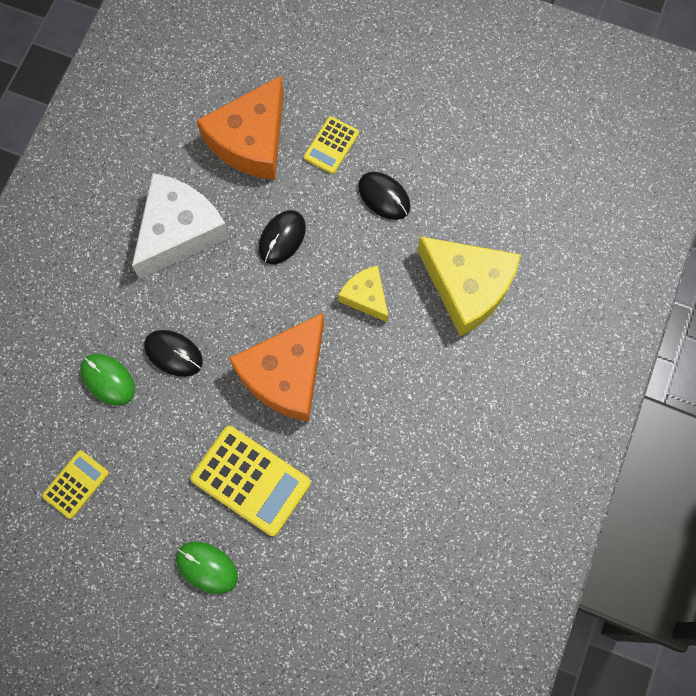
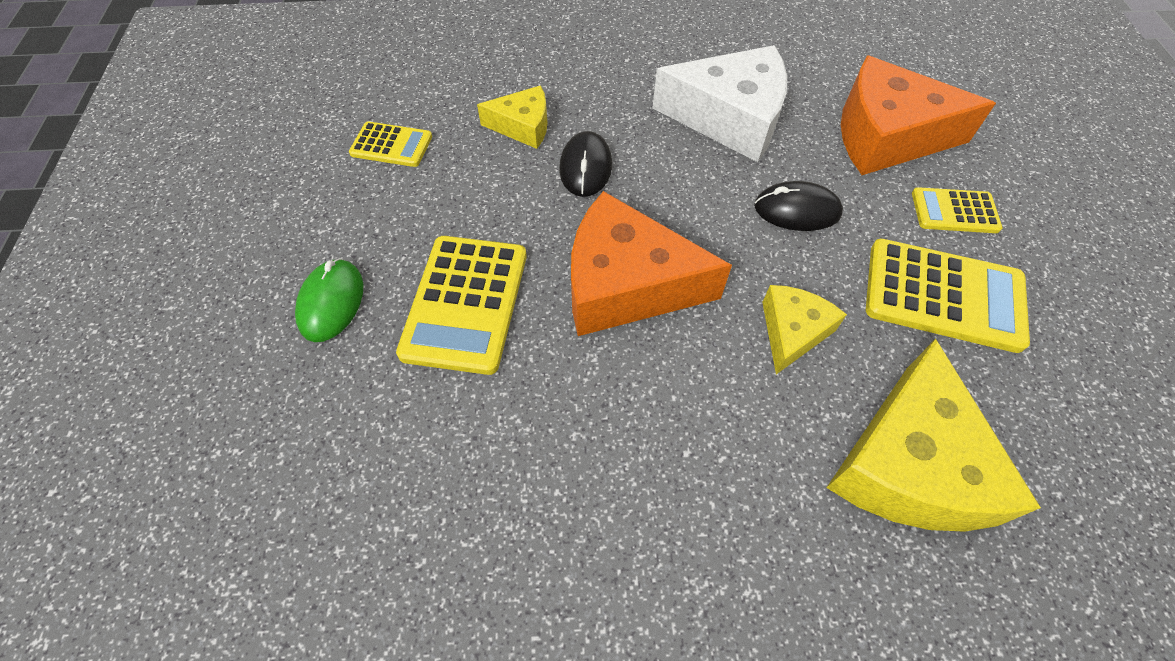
camera: 65 degrees right, 15 degrees down
green mouse [80,354,135,406] -> yellow cheese [477,85,547,149]
black mouse [358,172,411,220] -> yellow calculator [866,239,1030,353]

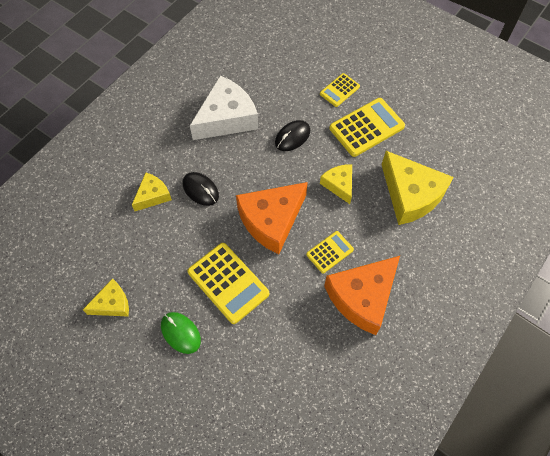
camera: 50 degrees left, 5 degrees up
yellow calculator [349,121,432,167] -> yellow calculator moved to [306,231,354,273]
orange cheese [841,56,996,175] -> orange cheese moved to [324,256,400,335]
none -> yellow cheese [83,278,129,317]

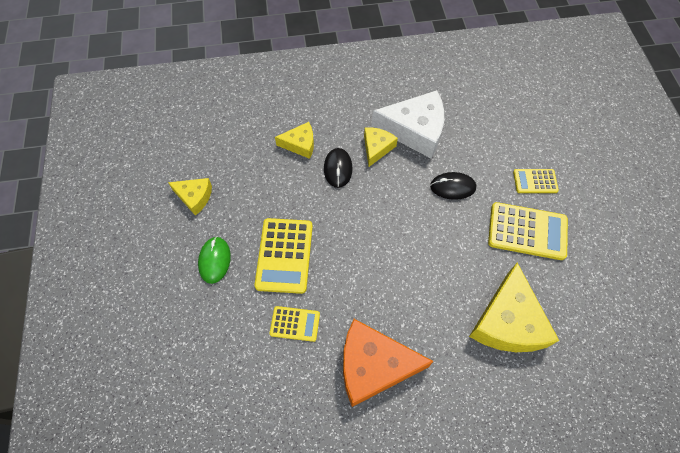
camera: 45 degrees right, 0 degrees up
orange cheese [236,182,308,254] -> none
yellow calculator [306,231,354,273] -> yellow calculator moved to [270,306,320,342]
yellow cheese [320,164,352,204] -> yellow cheese moved to [364,127,398,167]

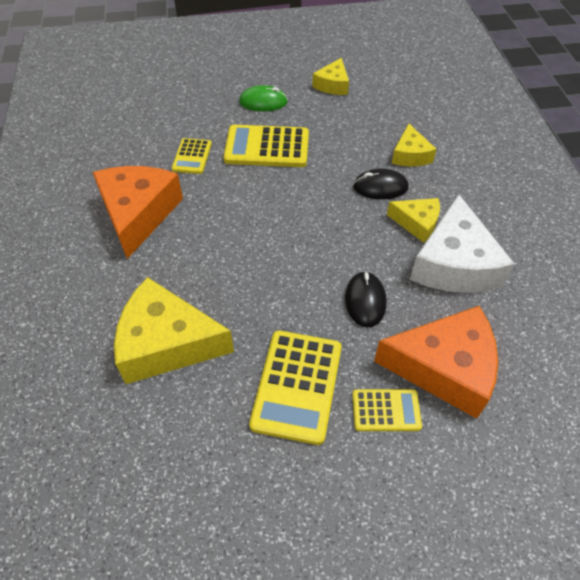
camera: 90 degrees right, 10 degrees down
yellow calculator [513,169,559,193] -> yellow calculator turned 90 degrees clockwise [352,389,422,431]
none -> orange cheese [374,306,498,419]

